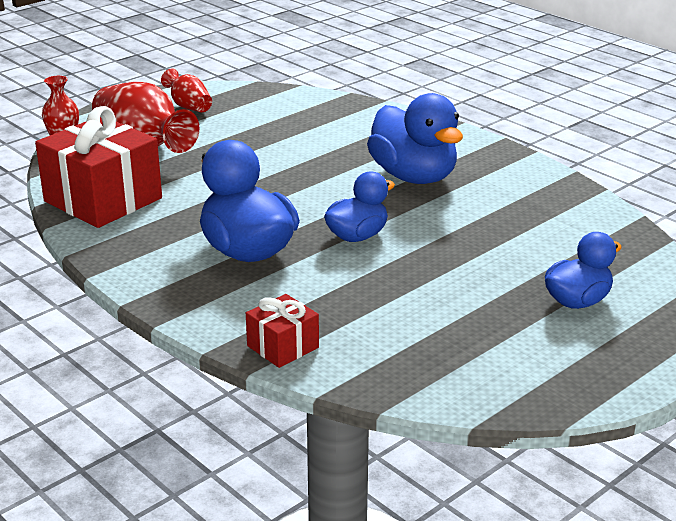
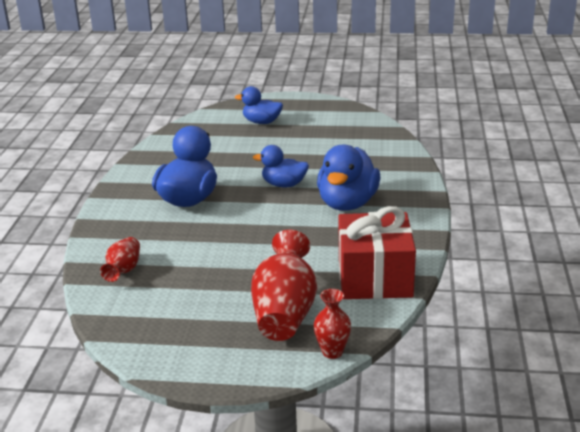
camera: 130 degrees left, 0 degrees up
red vase [161,69,212,112] -> red vase moved to [100,237,140,282]
red gift [246,294,319,368] -> none

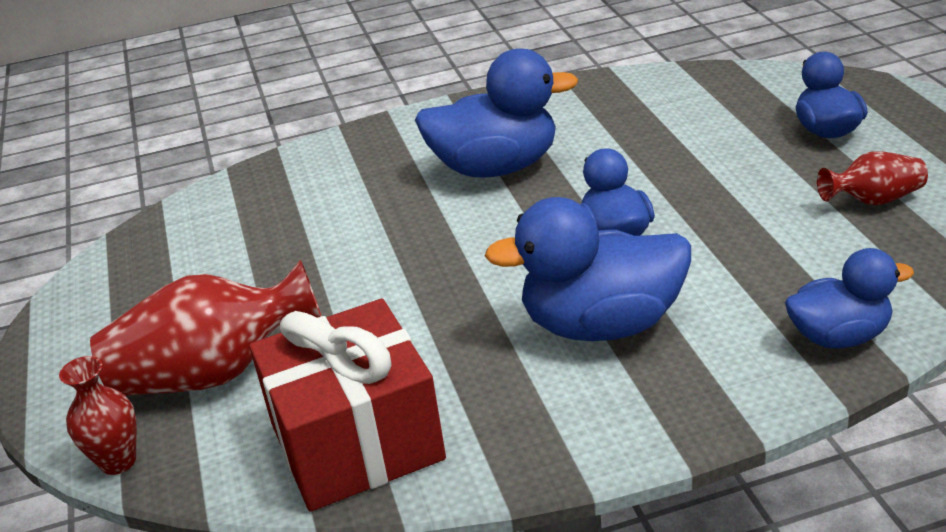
camera: 70 degrees right, 5 degrees up
red vase [100,237,140,282] -> red vase moved to [817,151,928,206]
none -> blue duck [785,248,914,348]

